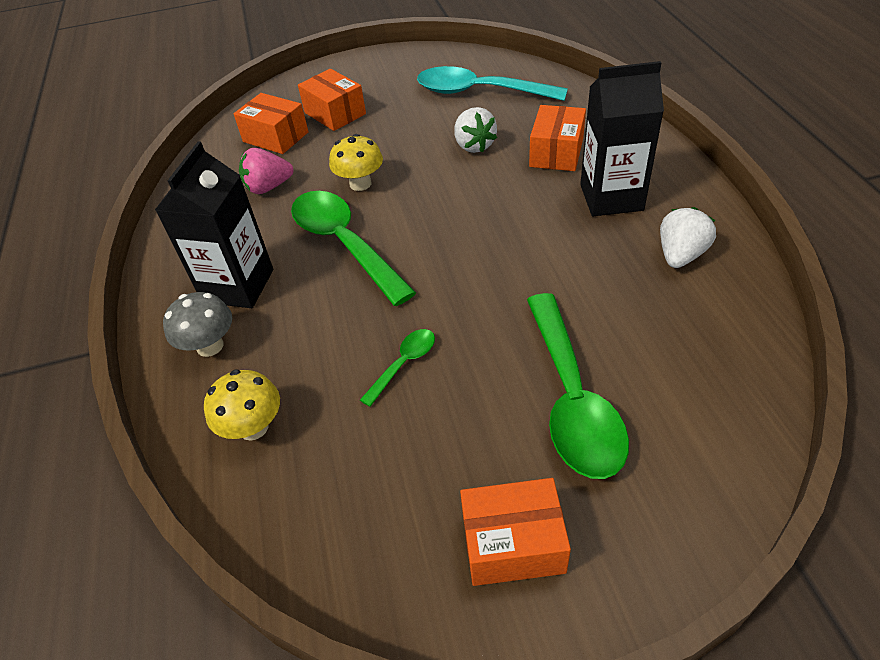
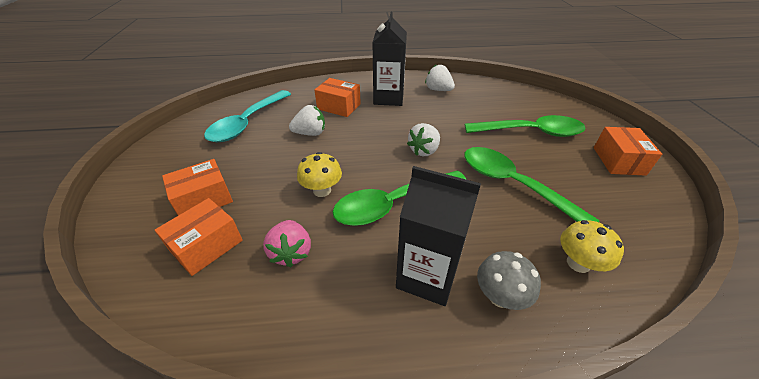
camera: 85 degrees left, 5 degrees down
green spoon [360,329,435,407] -> green spoon [464,147,600,222], size x2.14
none -> white strawberry [407,123,440,156]

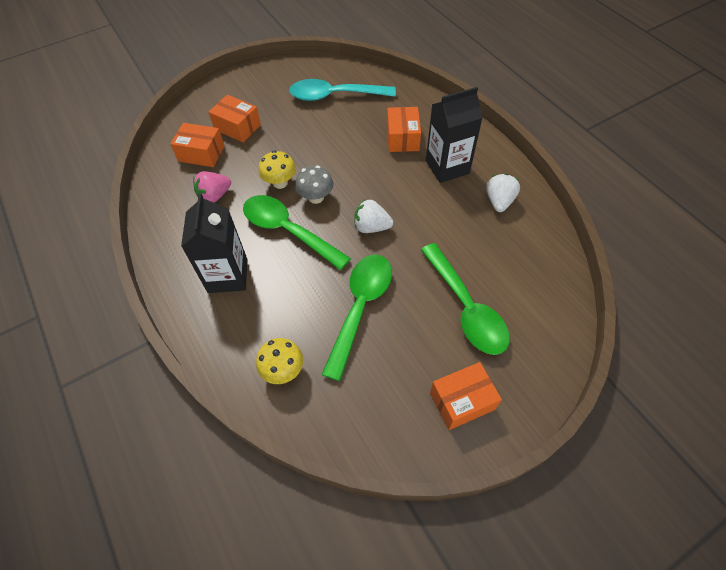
camera: 65 degrees right, 15 degrees up
white strawberry [289,105,325,136] -> none
grey mushroom [477,251,541,310] -> grey mushroom moved to [295,165,333,204]

